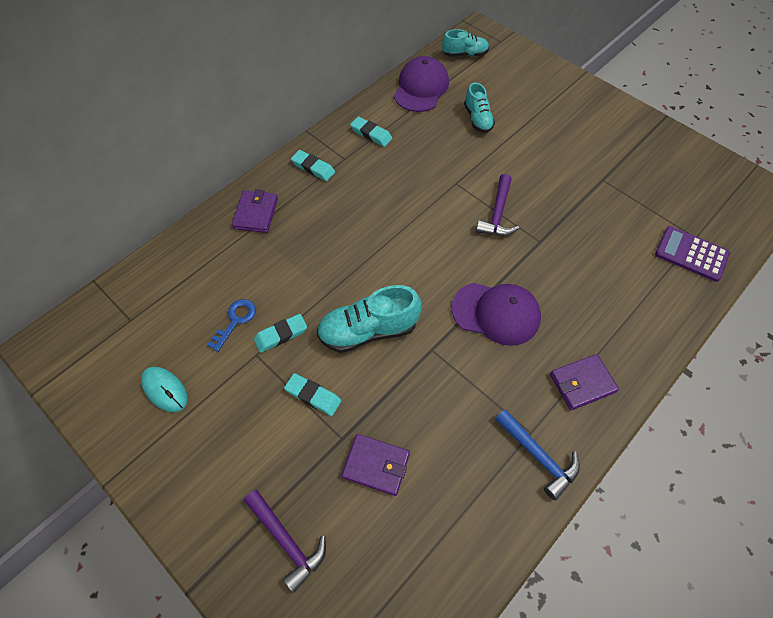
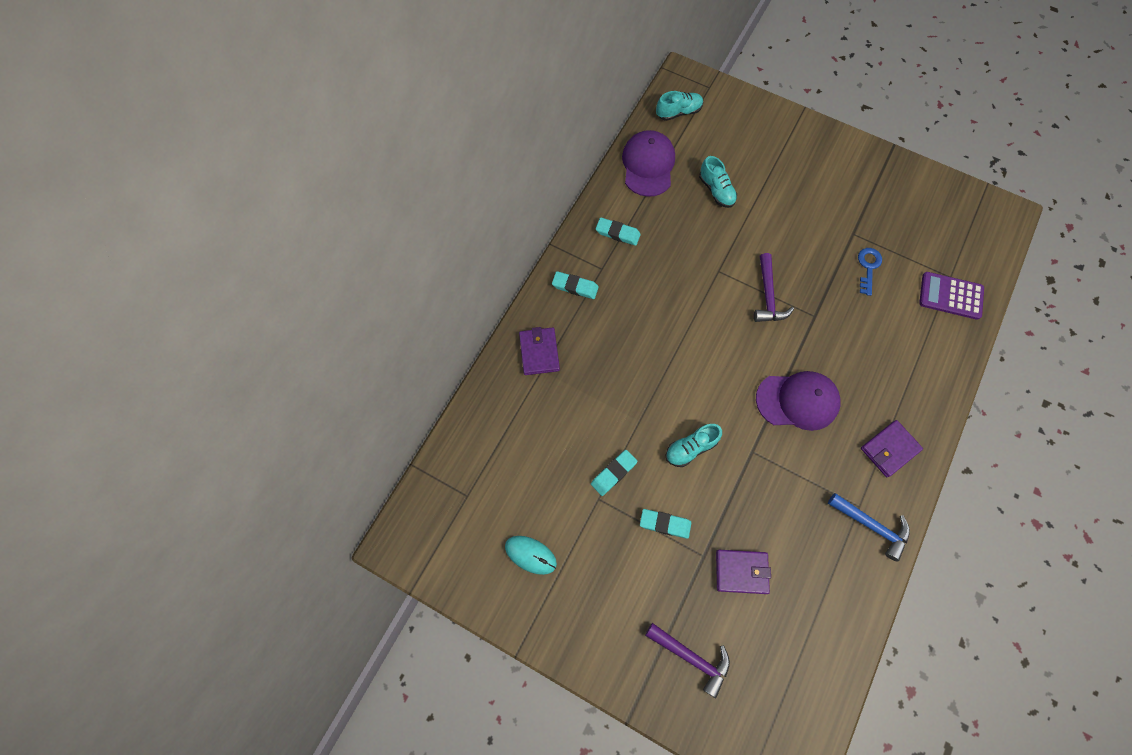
camera: 15 degrees left, 10 degrees up
blue key [207,299,256,352] -> blue key moved to [858,248,882,296]
turquoise shoe [317,285,422,353] -> turquoise shoe [665,424,722,467], size x0.62

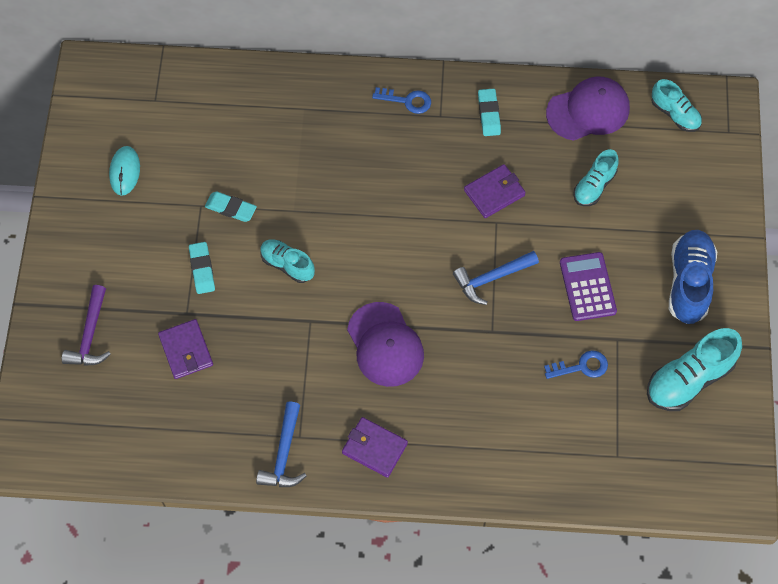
camera: 65 degrees right, 5 degrees down
purple wallet [519,327,560,375] -> purple wallet moved to [464,164,526,218]
turquoise eraser [552,271,599,299] -> blue key [372,87,431,114]
purple hammer [754,253,794,322] -> blue hammer [453,251,539,305]
purple calculator [919,272,984,320] -> purple calculator moved to [560,252,617,321]
none -> turquoise shoe [647,328,742,411]
none -> blue shoe [669,230,717,324]

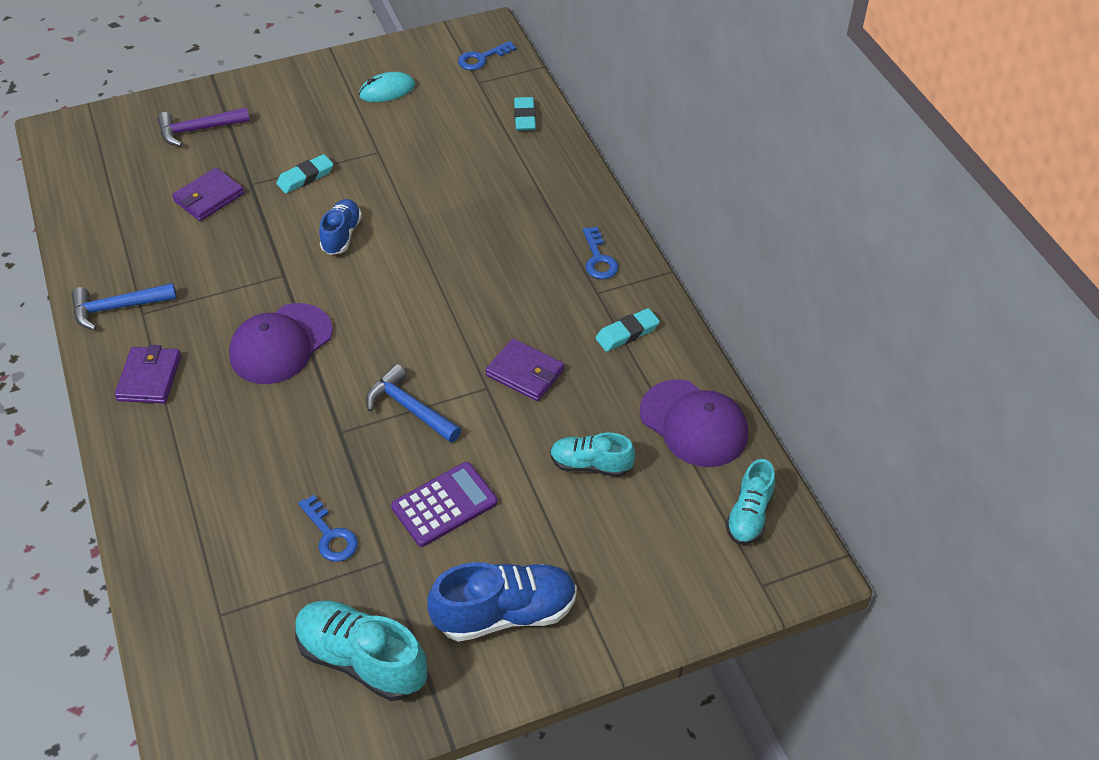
camera: 65 degrees right, 15 degrees down
turquoise eraser [205,192,257,222] -> turquoise eraser moved to [514,97,536,131]
turquoise shoe [260,239,315,283] -> blue shoe [319,199,362,255]
none -> blue key [458,41,516,70]

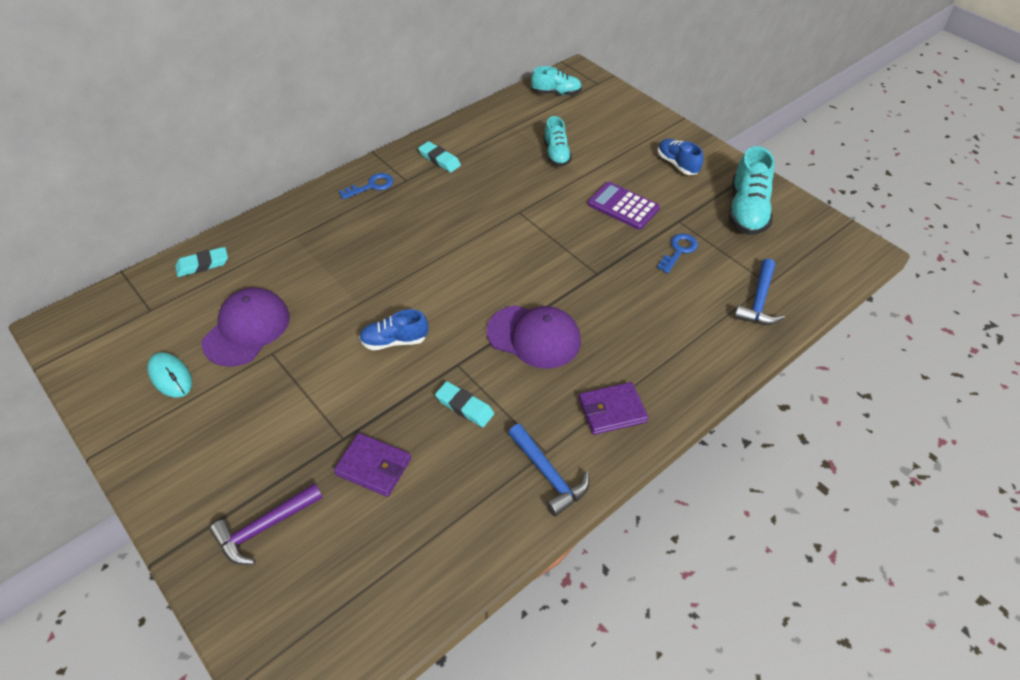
camera: 110 degrees left, 0 degrees up
purple hammer [157,107,250,147] -> purple hammer turned 90 degrees clockwise [209,483,323,565]
turquoise eraser [276,154,333,194] -> turquoise eraser moved to [435,381,494,427]
blue hammer [366,364,461,443] -> blue hammer moved to [734,259,785,325]
blue shoe [427,562,577,642] -> blue shoe [658,139,703,175], size x0.62
blue key [458,41,516,70] -> none
purple wallet [486,339,564,401] -> none
purple cap [640,380,748,467] -> purple cap moved to [202,287,290,367]

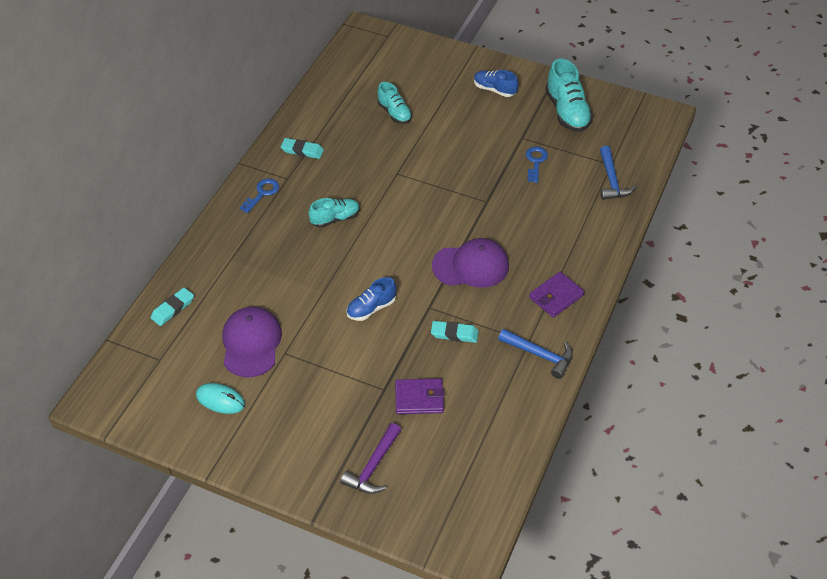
camera: 25 degrees left, 0 degrees up
turquoise shoe [531,66,582,95] -> turquoise shoe moved to [308,198,360,228]
purple calculator [588,182,660,230] -> none

